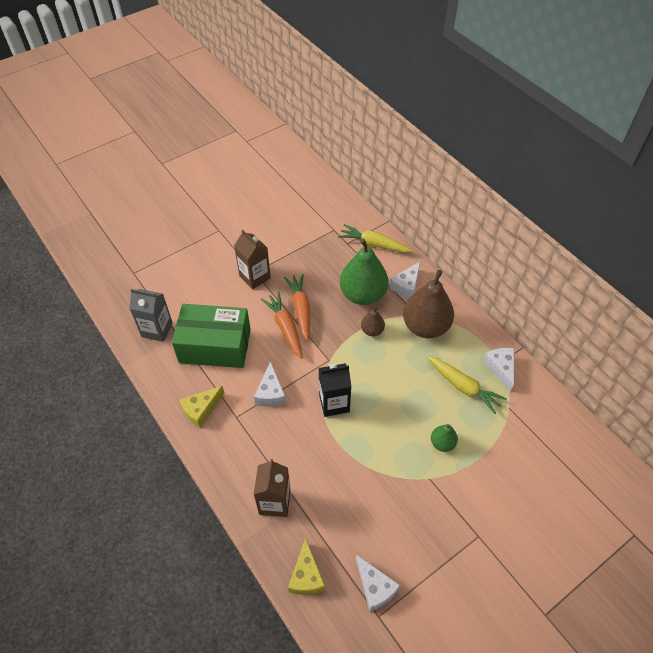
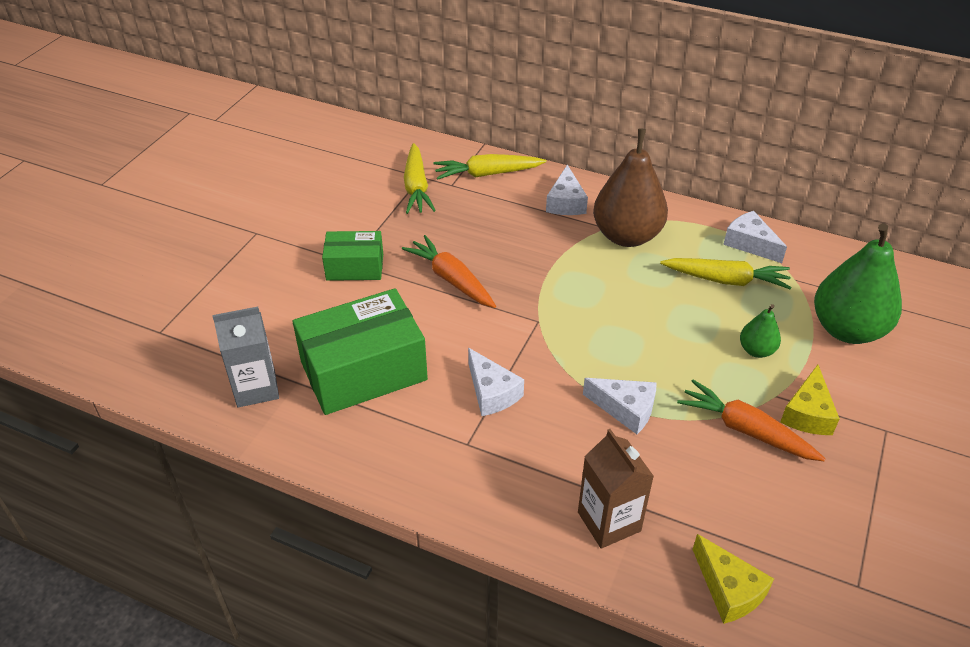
camera: 30 degrees left, 10 degrees down
yellow cheese [179,386,224,428] -> yellow cheese moved to [780,365,840,435]
brown carton [234,230,271,289] -> green box [322,231,383,281]
orange carrot [261,292,303,359] -> orange carrot moved to [677,380,826,461]
black carton [319,363,352,417] -> none
green pear [340,238,389,305] -> green pear moved to [814,223,902,344]
white cheese [356,555,400,612] -> white cheese moved to [583,378,657,434]
brown pear [361,307,385,336] -> none
none -> yellow carrot [404,143,436,214]

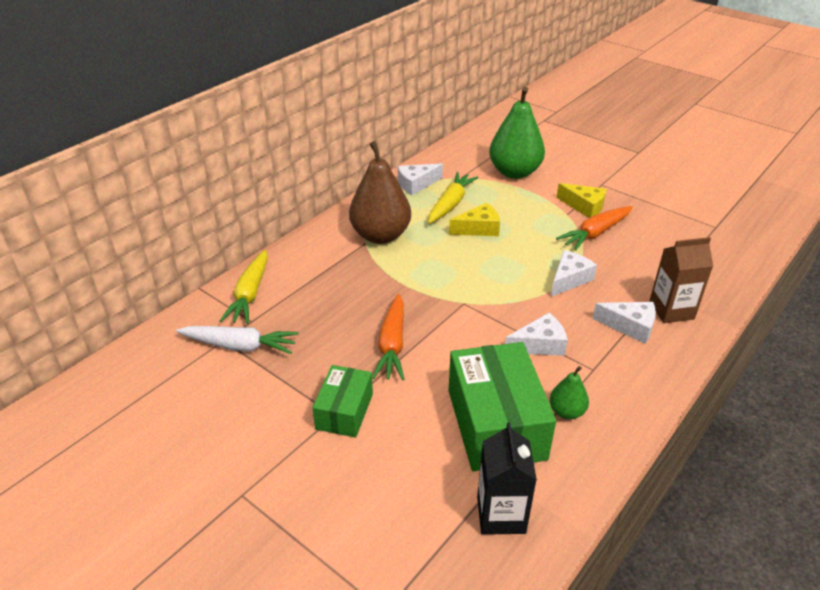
camera: 75 degrees left, 5 degrees down
grey carton [212,307,279,408] -> black carton [477,422,537,535]
orange carrot [402,235,496,308] -> orange carrot turned 60 degrees counterclockwise [372,294,404,380]
yellow carrot [404,143,436,214] -> white carrot [176,326,299,354]
white cheese [546,165,588,215] -> white cheese moved to [592,302,656,344]
yellow cheese [692,534,774,624] -> yellow cheese moved to [449,203,500,236]
green pear [740,304,781,358] -> green pear moved to [549,366,589,419]

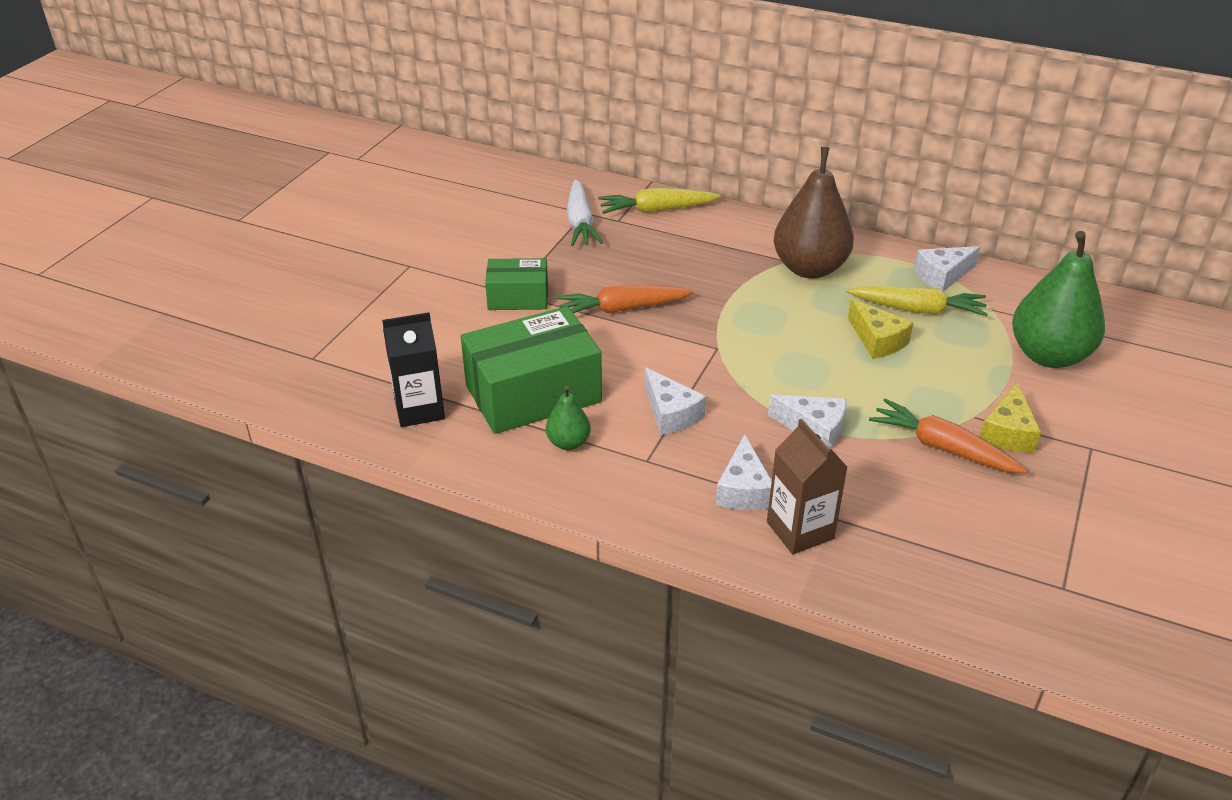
camera: 75 degrees right, 0 degrees up
white cheese [398,164,443,195] -> white cheese turned 75 degrees counterclockwise [914,246,980,292]

